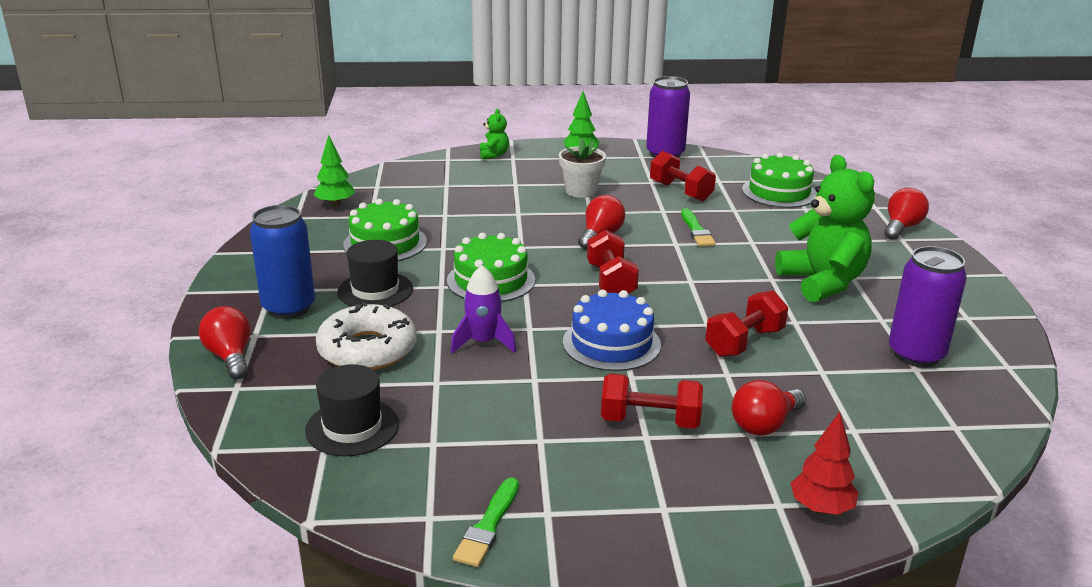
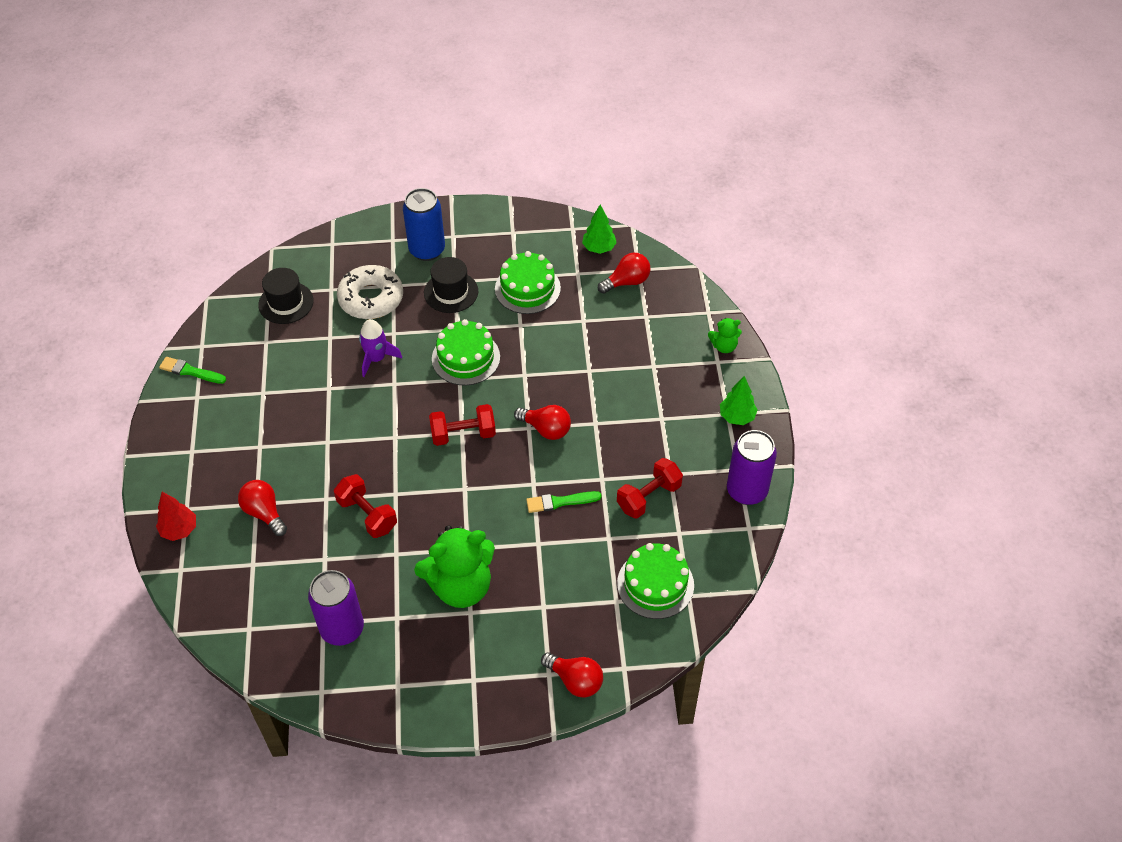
camera: 90 degrees right, 25 degrees up
red light bulb [199,306,251,380] -> red light bulb moved to [598,253,651,294]
white flower pot [559,138,606,198] -> none
blue cake [563,290,661,371] -> none
red dumbbell [601,373,703,429] -> none

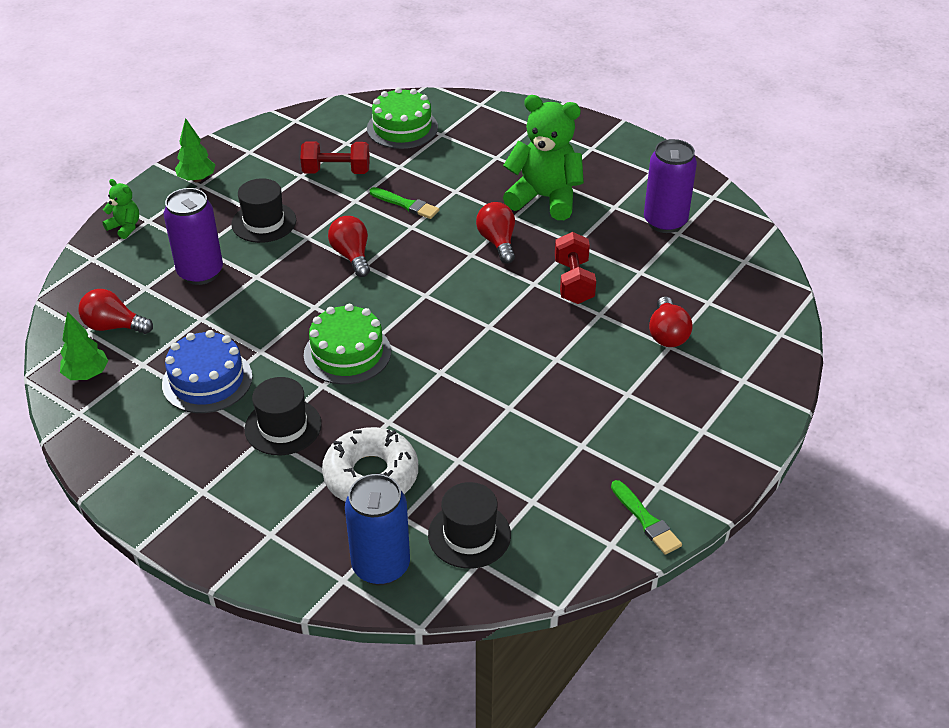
camera: 140 degrees left, 10 degrees down
red tree [156,492,196,541] -> none
purple rocket [359,319,402,377] -> none
blue can [403,188,445,261] -> blue can moved to [345,474,410,585]
red dumbbell [429,404,496,446] -> none
green cake [495,251,561,314] -> blue cake [162,330,252,413]
red light bulb [541,652,603,698] -> red light bulb moved to [476,202,515,264]
purple can [727,430,777,505] -> purple can moved to [164,188,223,285]
none -> black hat [231,178,296,243]

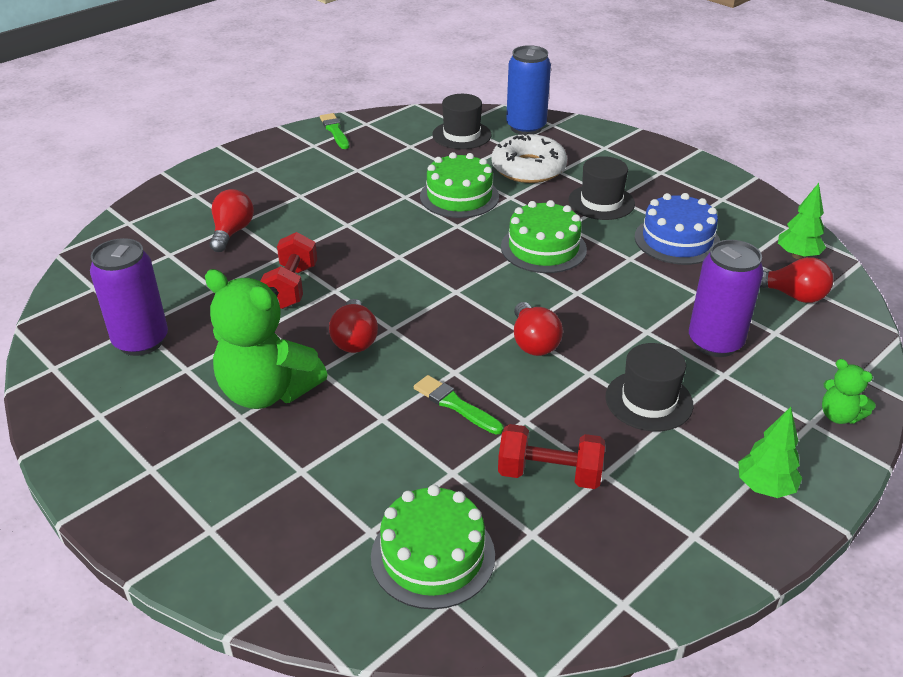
camera: 170 degrees left, 5 degrees down
none -> green cake [420,152,499,218]

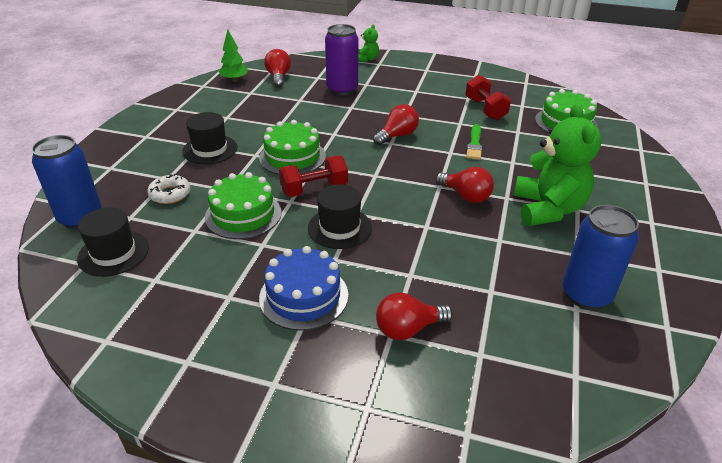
camera: 120 degrees left, 0 degrees up
purple can [90,238,168,356] -> blue can [563,205,639,310]
red dumbbell [261,232,317,309] -> red dumbbell moved to [279,155,348,197]
green brush [320,113,350,149] -> none
red light bulb [329,299,378,353] -> red light bulb turned 75 degrees clockwise [435,167,494,203]
white donut [491,132,567,183] -> white donut [147,174,191,204], size x0.57
black hat [605,343,693,432] -> black hat moved to [308,184,372,249]
blue cake [635,193,720,265] -> blue cake moved to [259,246,348,331]
green tree [738,407,802,498] -> none

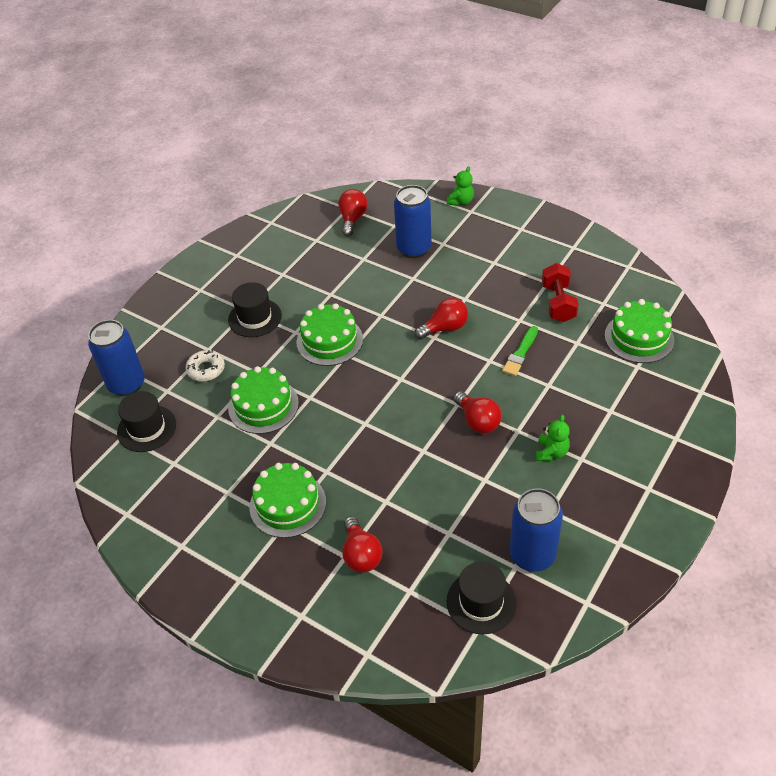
camera: 20 degrees right, 10 degrees up
green tree [219,29,248,82] -> none
blue cake [259,246,348,331] -> green cake [249,463,326,538]
red dumbbell [279,155,348,197] -> none
black hat [308,184,372,249] -> black hat moved to [447,561,516,635]
purple can [325,24,359,95] -> blue can [394,185,432,258]
red light bulb [376,292,453,340] -> red light bulb turned 105 degrees counterclockwise [342,516,382,573]
green teddy bear [514,103,601,226] -> green teddy bear [536,415,570,461], size x0.47

